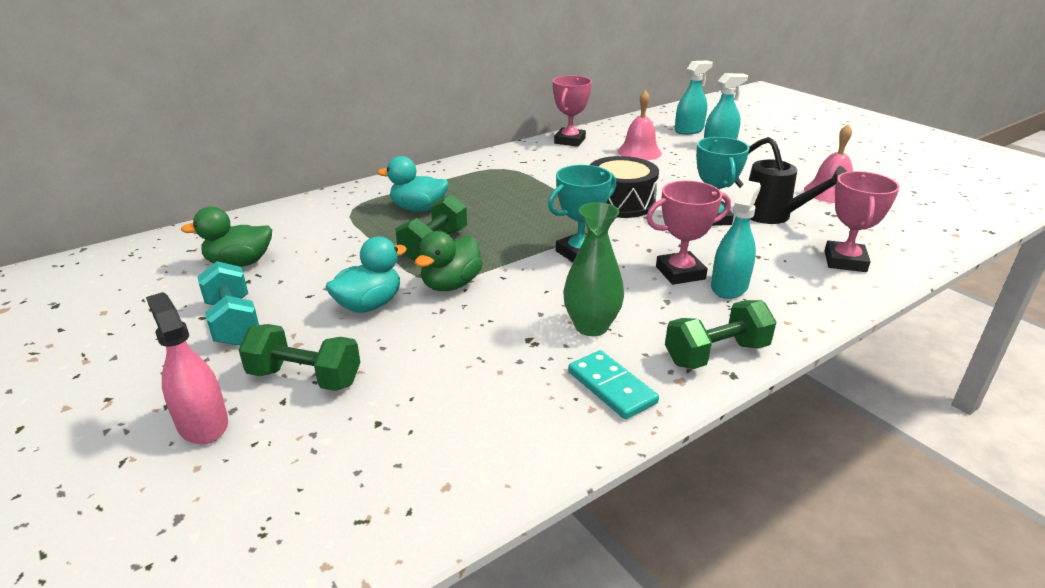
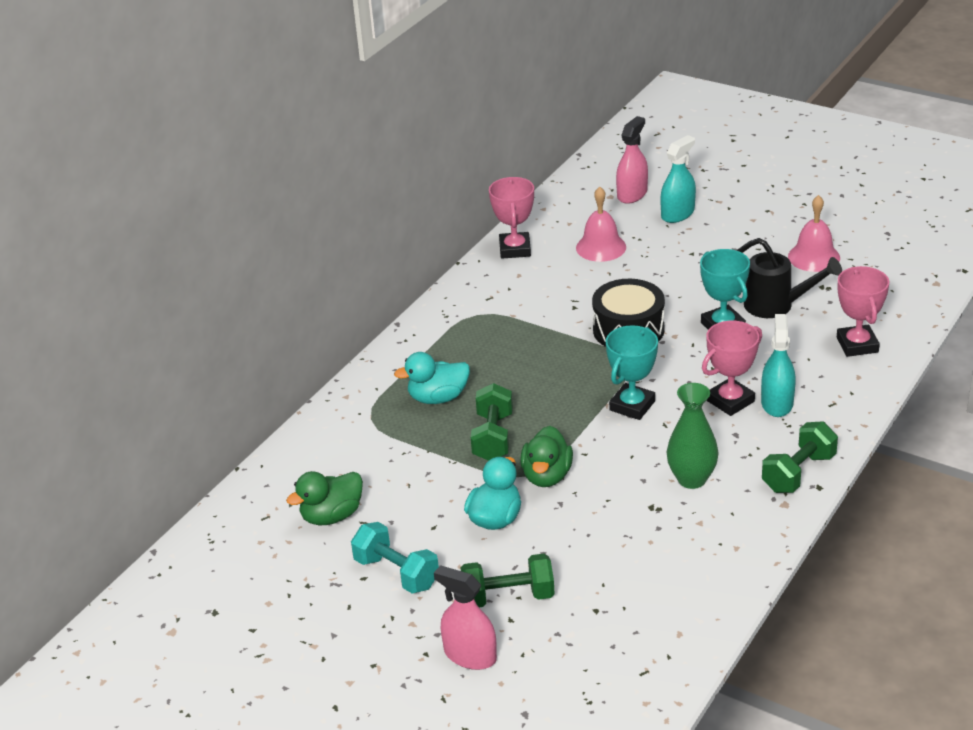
camera: 20 degrees left, 5 degrees up
turquoise domino [568,350,659,419] -> none
turquoise spray bottle [675,60,713,135] -> pink spray bottle [616,116,648,204]

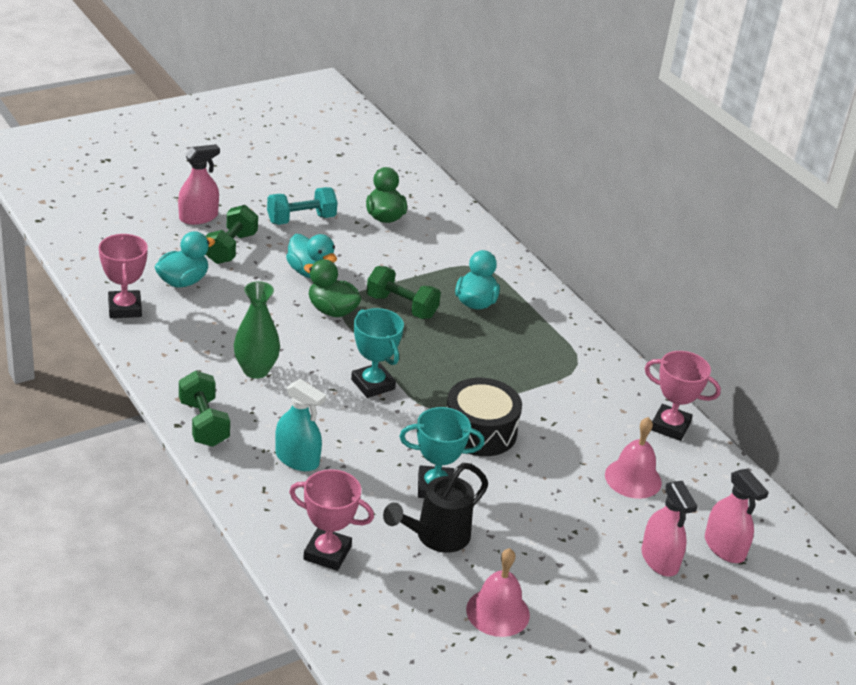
camera: 110 degrees right, 0 degrees up
turquoise spray bottle [660,135,696,223] -> pink spray bottle [641,481,698,577]
pink trophy [702,321,762,416] -> pink trophy moved to [99,234,148,318]
none -> turquoise duck [155,231,215,288]

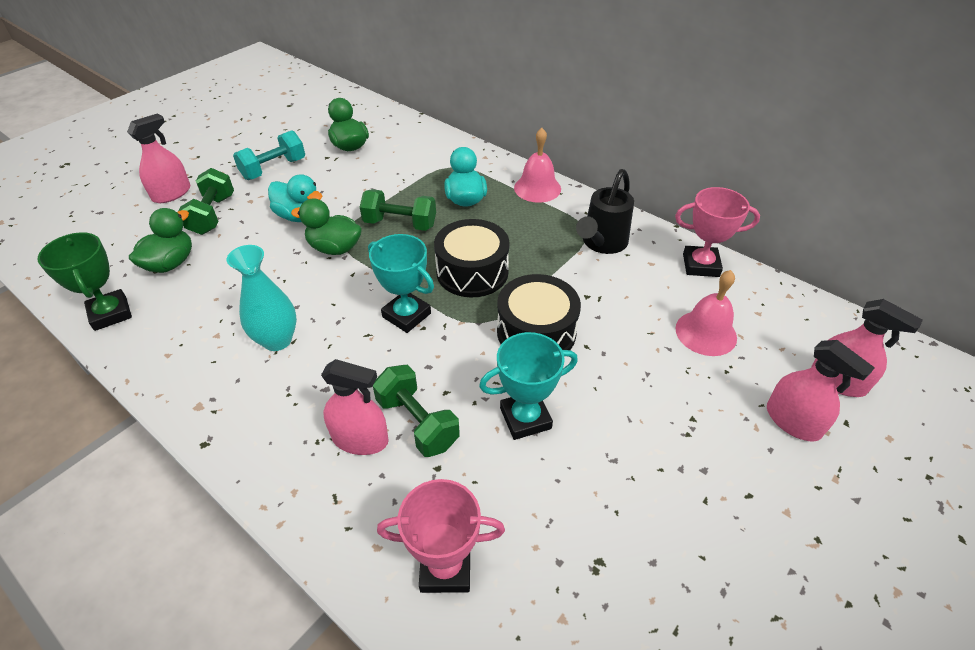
camera: 15 degrees left, 10 degrees up
pink trophy [99,234,148,318] -> green trophy [38,232,132,331]
turquoise duck [155,231,215,288] -> green duck [129,208,192,273]
green dumbbell [179,371,230,447] -> green dumbbell moved to [373,365,460,457]
green vase [234,281,280,379] -> turquoise vase [227,245,297,351]
turquoise spray bottle [275,379,326,471] -> pink spray bottle [321,359,389,455]
black watering can [383,463,488,553] -> black watering can moved to [576,169,634,254]
pink bell [466,548,530,637] -> pink bell moved to [514,128,561,203]
none -> black drum [434,219,510,298]

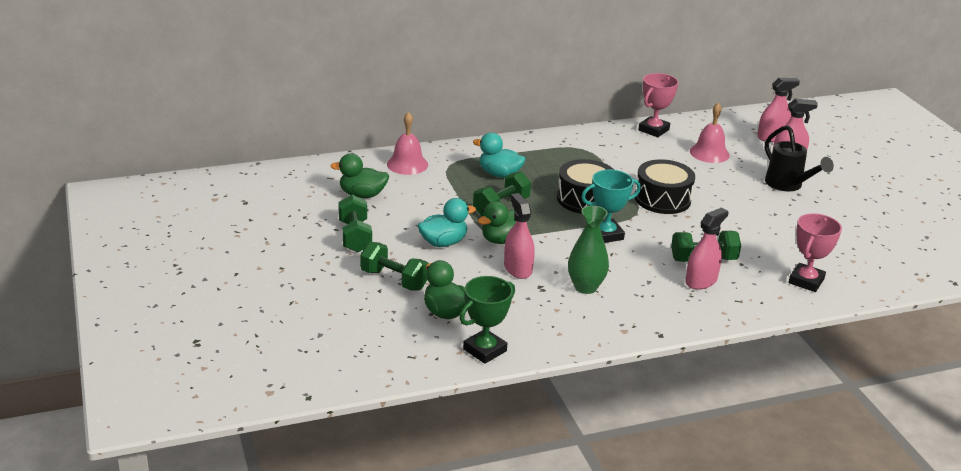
camera: 60 degrees left, 15 degrees down
green trophy [38,232,132,331] -> green trophy turned 45 degrees counterclockwise [460,276,515,364]
pink spray bottle [127,113,190,203] -> pink spray bottle moved to [504,193,535,279]
turquoise vase [227,245,297,351] -> green vase [568,205,609,294]
turquoise dumbbell [233,130,305,180] -> green dumbbell [338,195,372,252]
turquoise trophy [479,332,578,440] -> none
pink bell [514,128,561,203] -> pink bell moved to [387,112,428,175]
black watering can [576,169,634,254] -> black watering can moved to [765,125,834,191]

